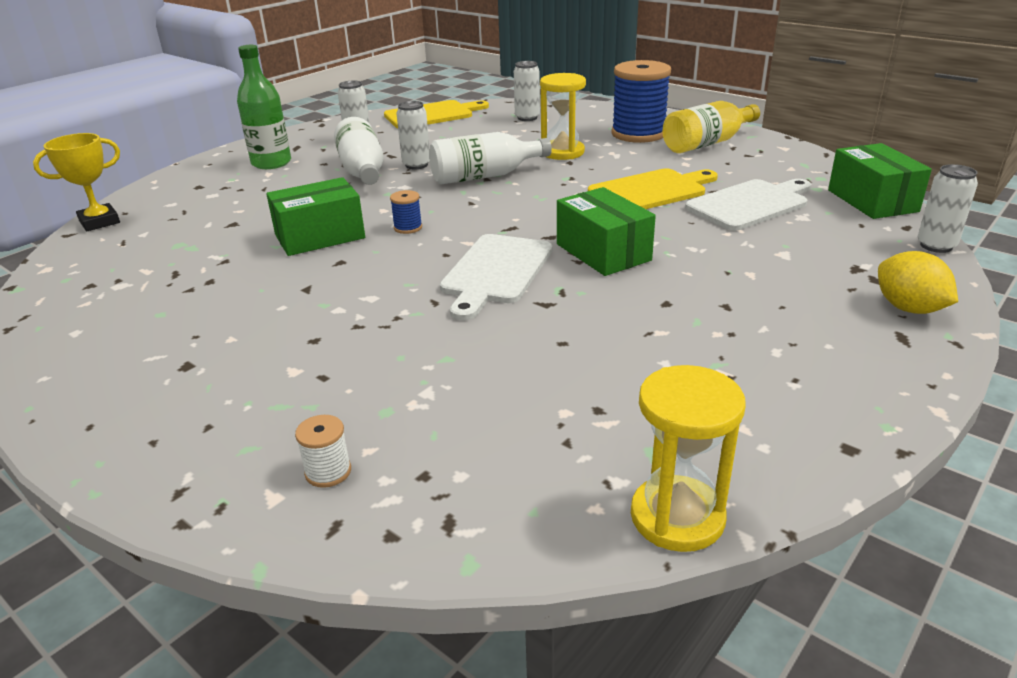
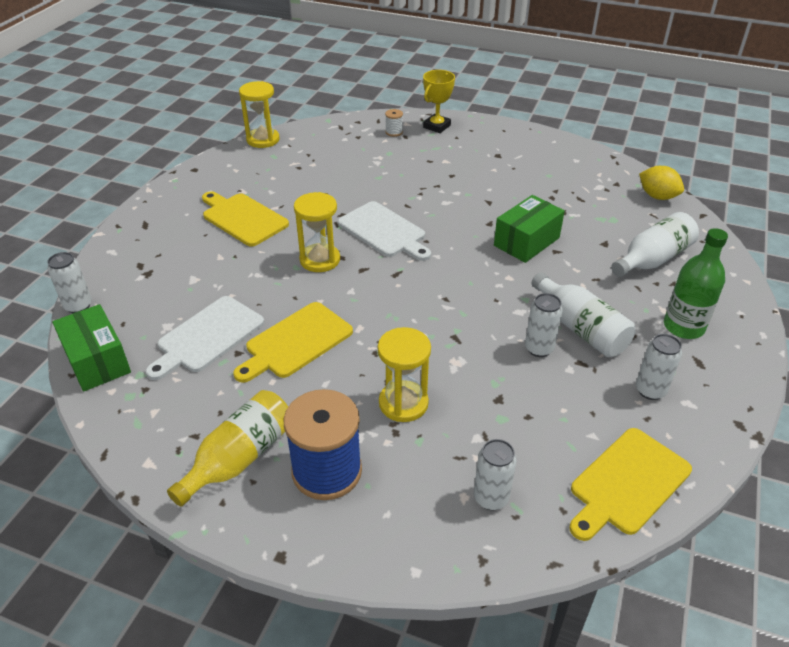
camera: 160 degrees right, 10 degrees up
yellow trophy [33,133,120,231] -> yellow trophy moved to [423,70,455,133]
blue spool [390,190,422,234] -> none
white bottle [429,132,552,184] -> white bottle moved to [611,212,699,277]
white cutting board [440,234,552,320] -> white cutting board turned 135 degrees clockwise [338,201,431,261]
green box [557,187,656,276] -> yellow hourglass [294,192,340,272]
yellow lemon [878,251,958,314] -> yellow lemon moved to [639,166,684,200]
none -> yellow cutting board [202,191,289,247]

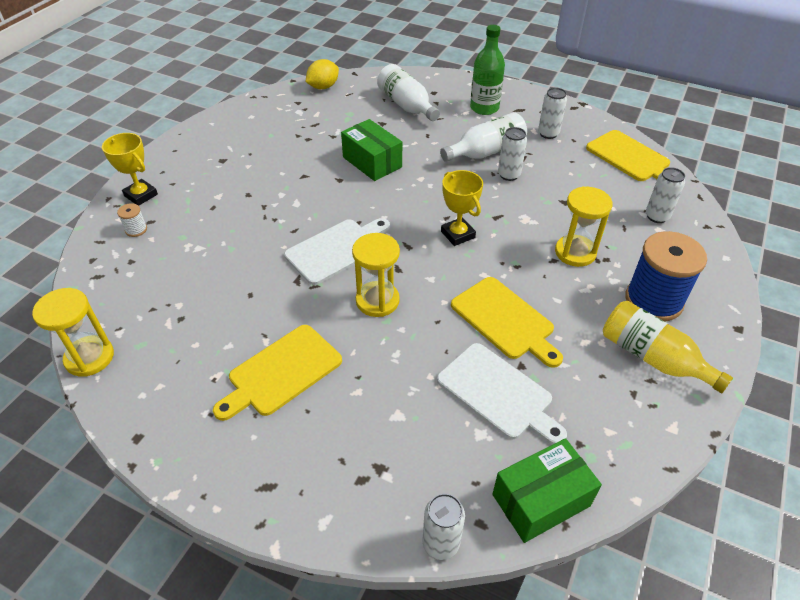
camera: 85 degrees left, 5 degrees up
none -> yellow trophy [441,170,483,246]

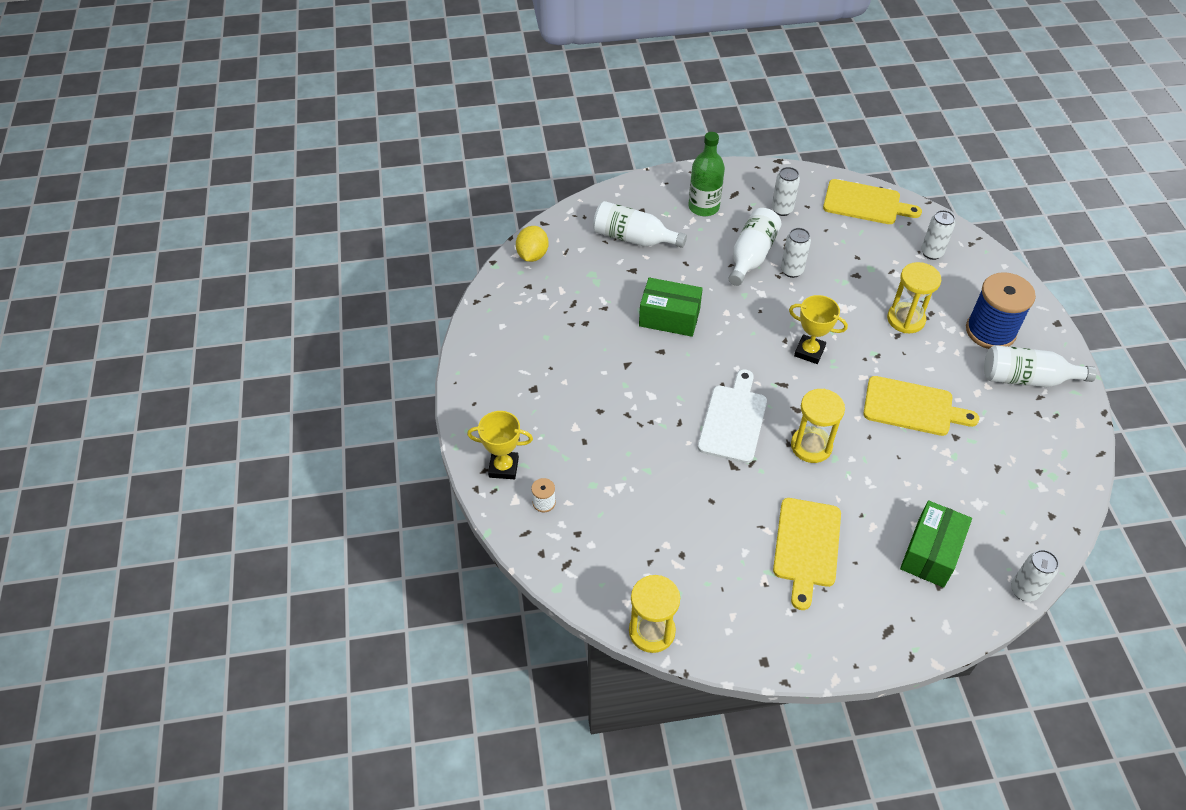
camera: 35 degrees left, 5 degrees up
white cutting board [437,343,567,445] -> none
green box [492,438,602,543] -> green box moved to [900,500,972,588]
yellow bottle [603,301,733,393] -> white bottle [984,345,1097,387]

